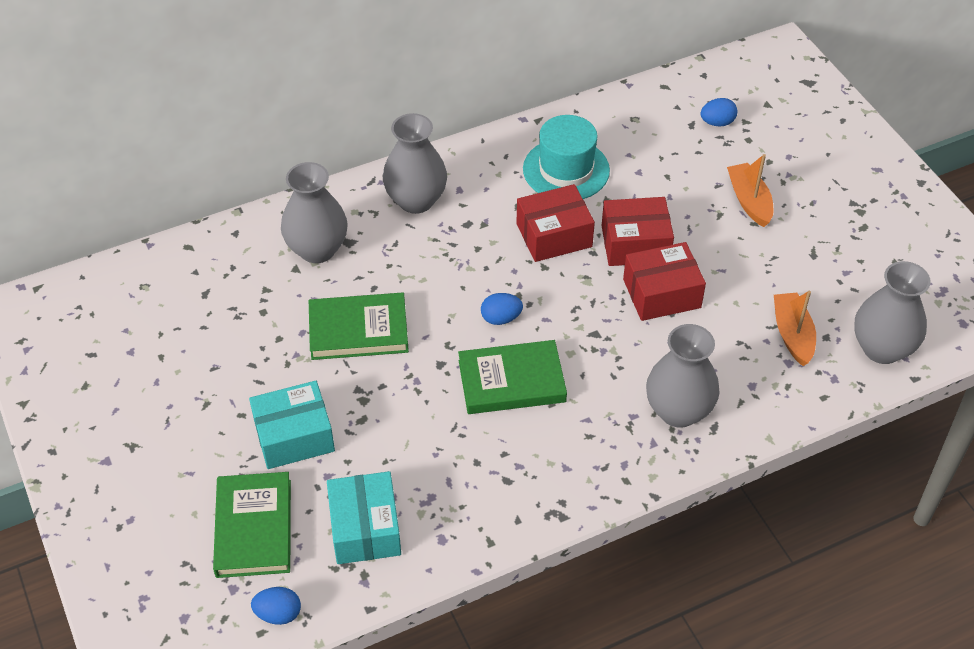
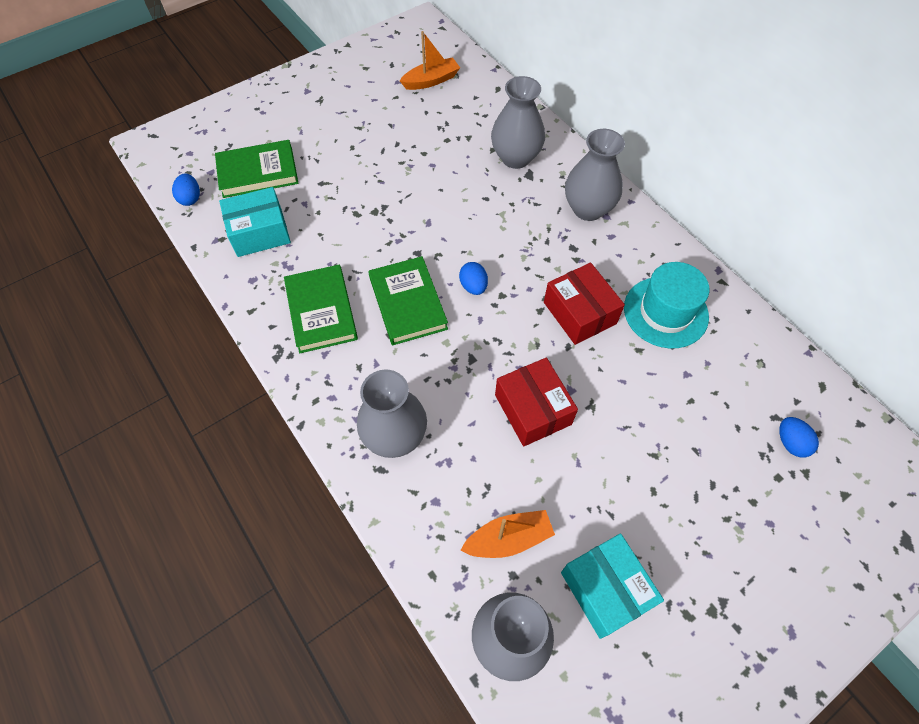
camera: 80 degrees right, 10 degrees up
turquoise box [249,381,335,469] -> turquoise box moved to [561,533,664,639]
green book [309,293,409,360] -> green book moved to [284,265,358,353]
red box [601,197,674,266] -> none
orange boat [727,154,773,227] -> orange boat moved to [400,31,460,90]

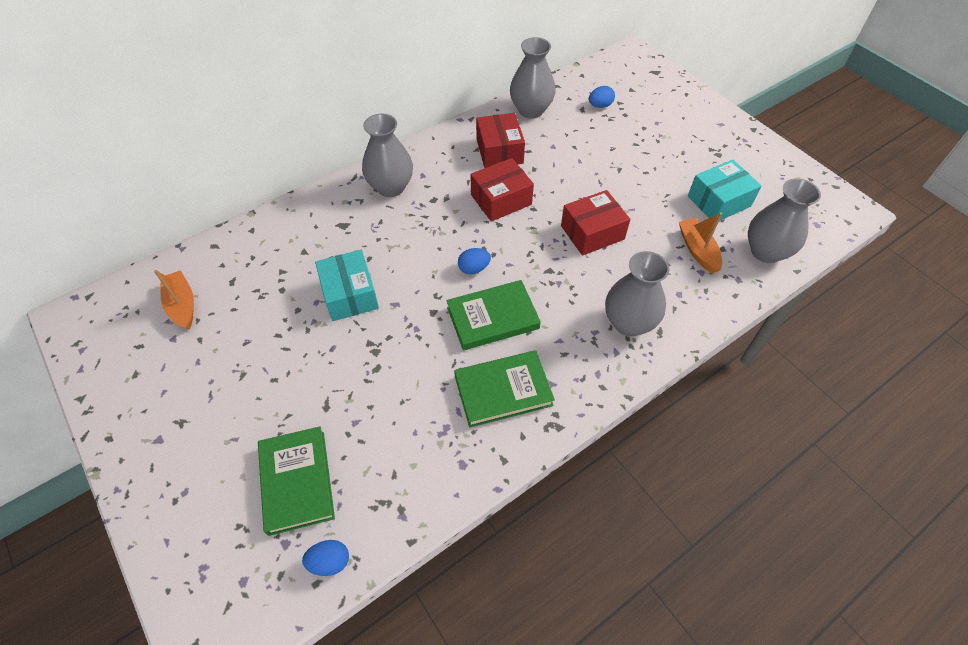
camera: 90 degrees left, 5 degrees down
turquoise box [219,187,291,257] -> turquoise box moved to [315,250,379,321]
grey vase [491,76,545,169] -> grey vase moved to [510,37,556,118]
turquoise hat [624,262,709,348] -> red box [476,113,525,168]

